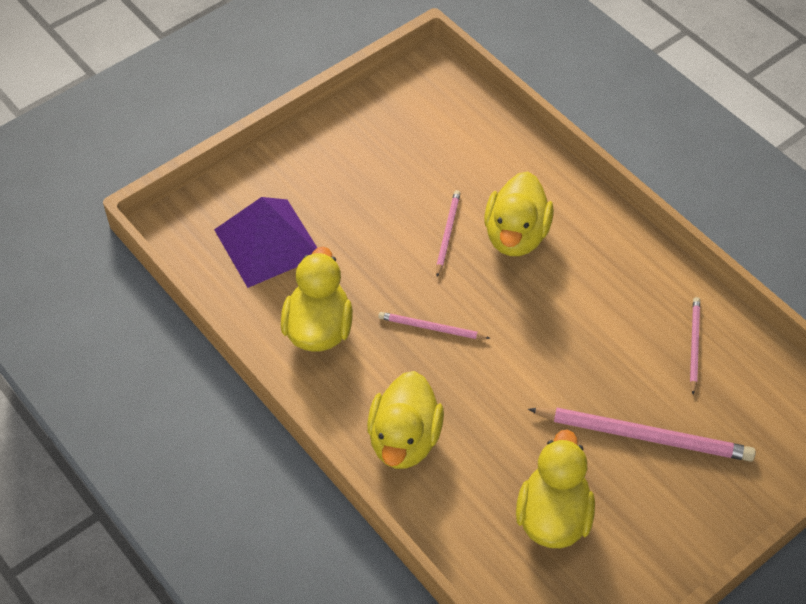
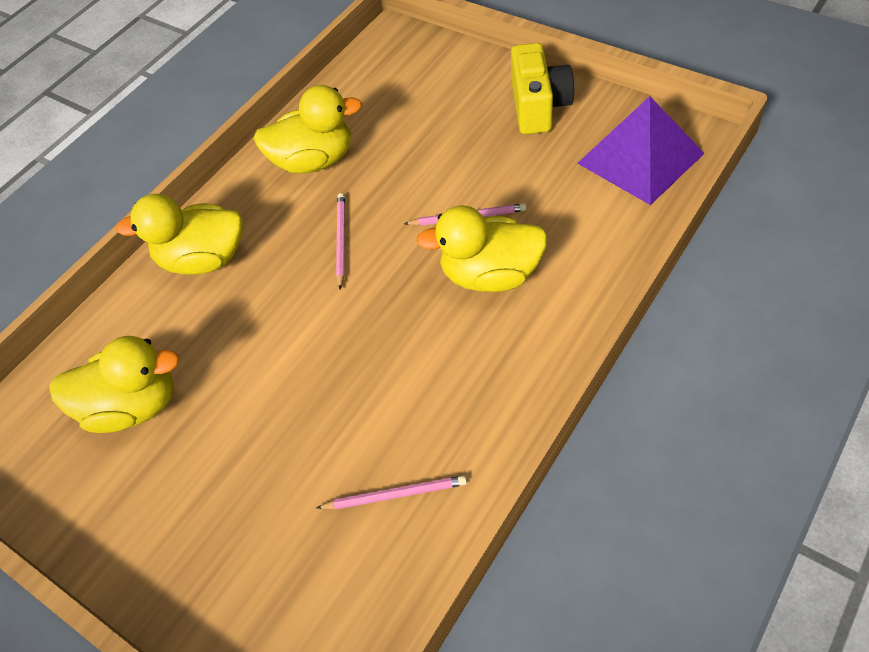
camera: 80 degrees right, 0 degrees up
purple pyramid [214,197,317,288] -> purple pyramid moved to [577,96,705,205]
pink pencil [528,408,756,462] -> none
none -> yellow camera [511,43,574,134]

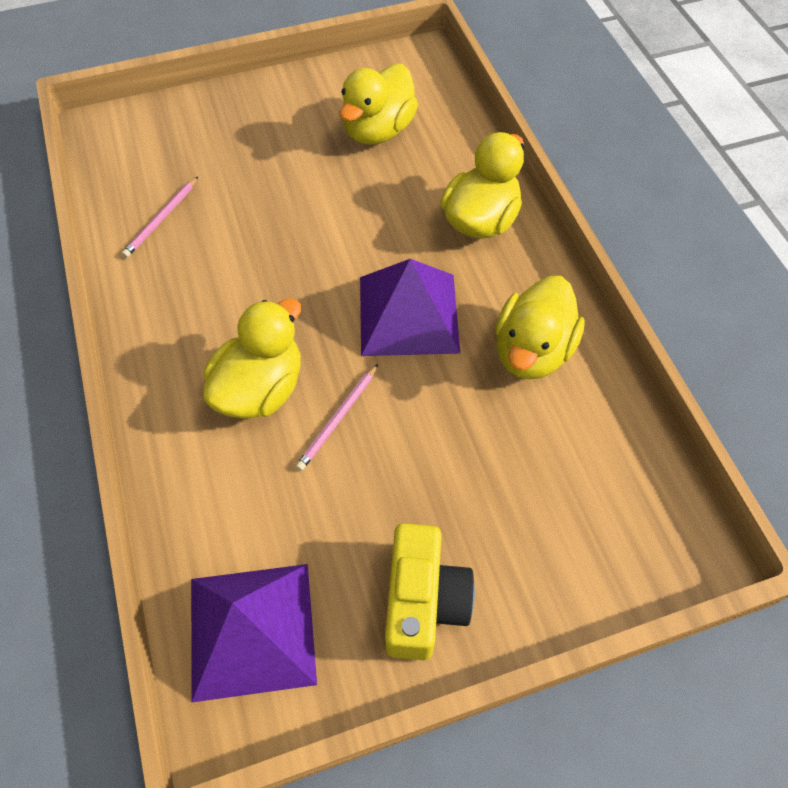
camera: 120 degrees right, 5 degrees up
pink pencil [336,193,345,289] -> purple pyramid [360,259,460,356]
yellow camera [511,43,574,134] -> yellow camera turned 120 degrees counterclockwise [385,523,475,660]

